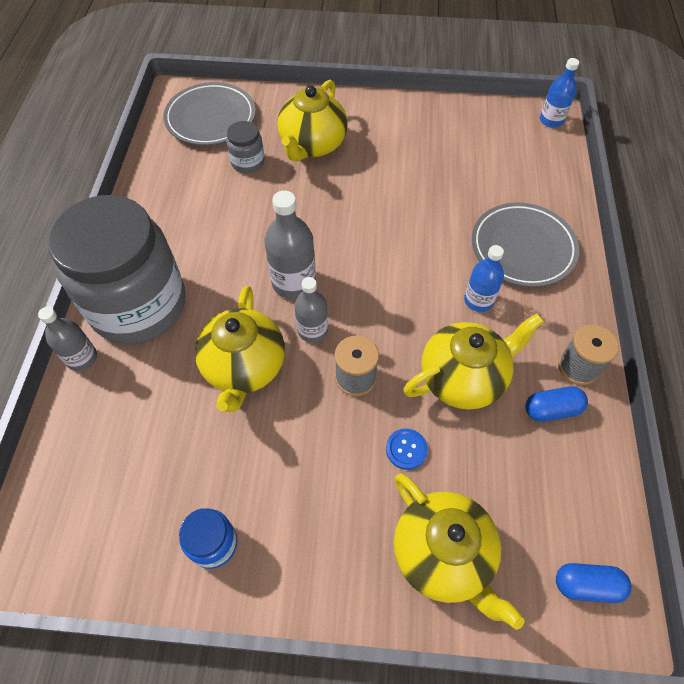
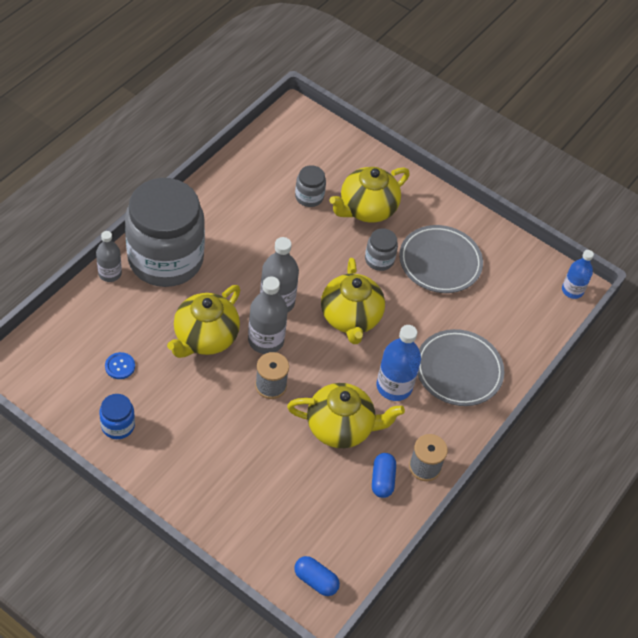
camera: 25 degrees right, 5 degrees down
grey plate [163,82,256,145] -> grey plate moved to [399,225,483,293]
grey bottle [295,277,328,343] -> grey bottle [248,276,288,354], size x1.52
blue button [386,429,428,470] -> blue button moved to [105,352,135,379]
yellow teapot [394,473,525,630] -> yellow teapot moved to [321,258,385,344]
blue bottle [464,245,504,312] -> blue bottle [377,325,421,401], size x1.52
blue capsule [526,386,588,422] -> blue capsule turned 75 degrees clockwise [372,453,396,498]
none -> grey jar [365,228,398,271]

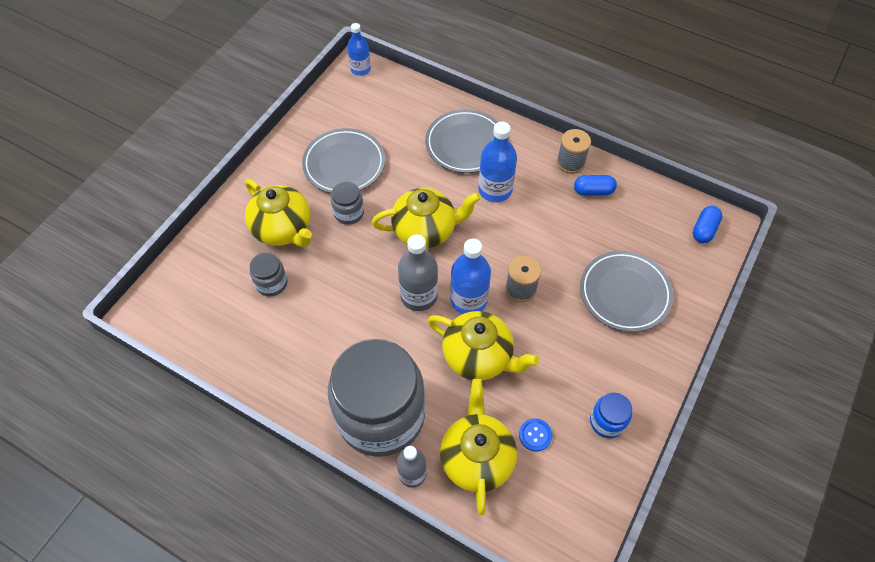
camera: 90 degrees left, 5 degrees up
grey bottle [248,276,288,354] -> blue bottle [450,239,491,314]
yellow teapot [287,383,405,448] -> yellow teapot moved to [440,379,517,515]
none -> grey plate [580,251,673,332]

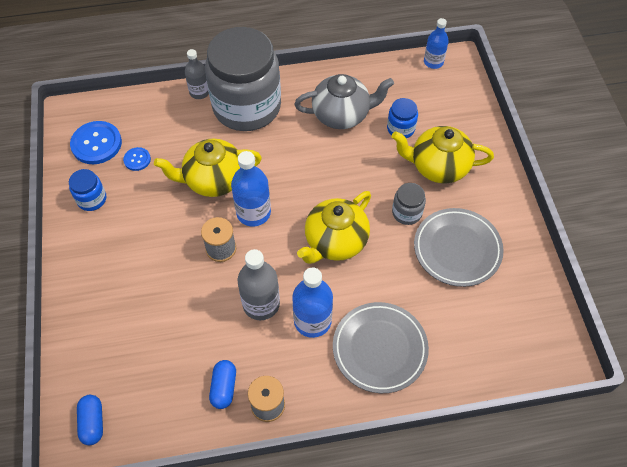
camera: 140 degrees right, 0 degrees up
grey jar [250,252,288,297] -> blue jar [387,98,418,138]
blue bottle [347,23,371,76] -> blue bottle moved to [424,18,449,69]
grey bottle [398,234,438,311] -> grey bottle moved to [238,249,280,320]
yellow teapot [440,379,517,515] -> none
blue capsule [574,175,617,196] -> blue capsule turned 45 degrees counterclockwise [209,360,236,409]
grey plate [580,251,673,332] -> none
none -> blue button [70,121,122,164]
none -> grey teapot [294,74,394,129]

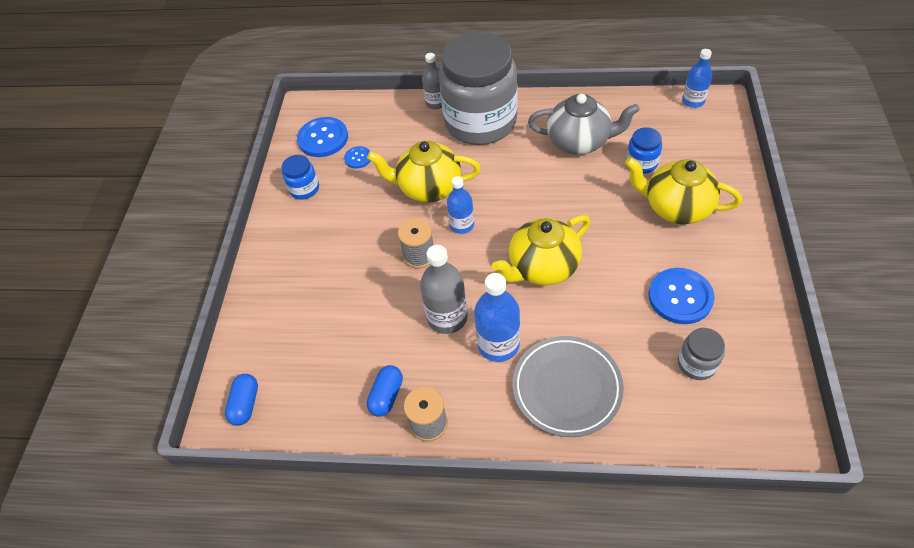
camera: 20 degrees right, 5 degrees down
blue bottle [231,151,271,227] -> blue bottle [447,176,474,234], size x0.66
grey jar [392,183,426,225] -> grey jar moved to [678,328,725,380]
grey plate [414,208,504,287] -> blue button [649,268,715,324]

